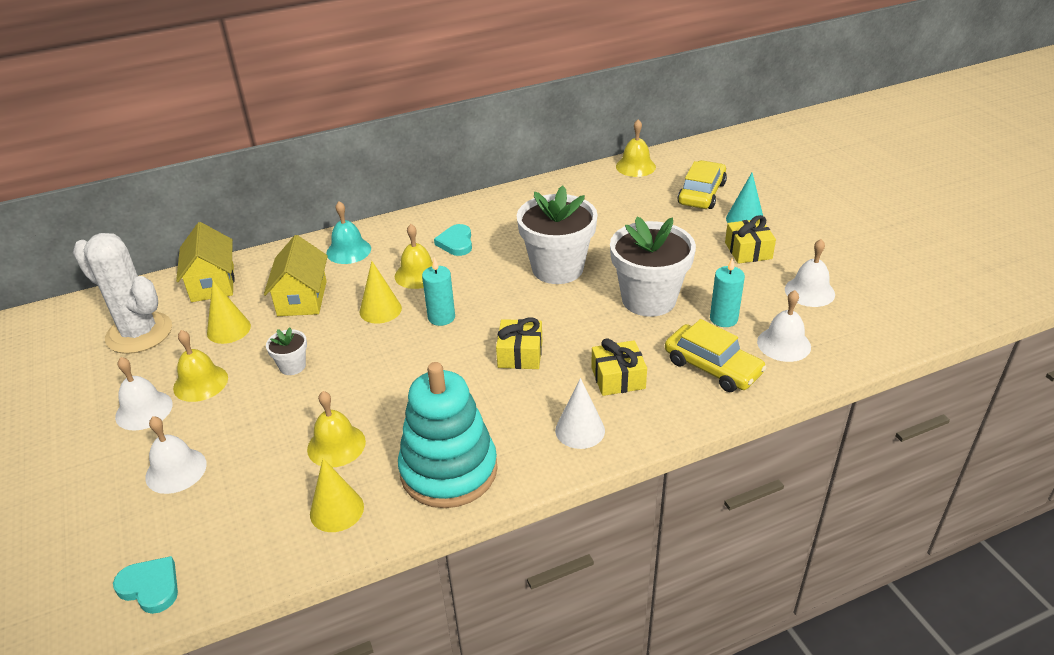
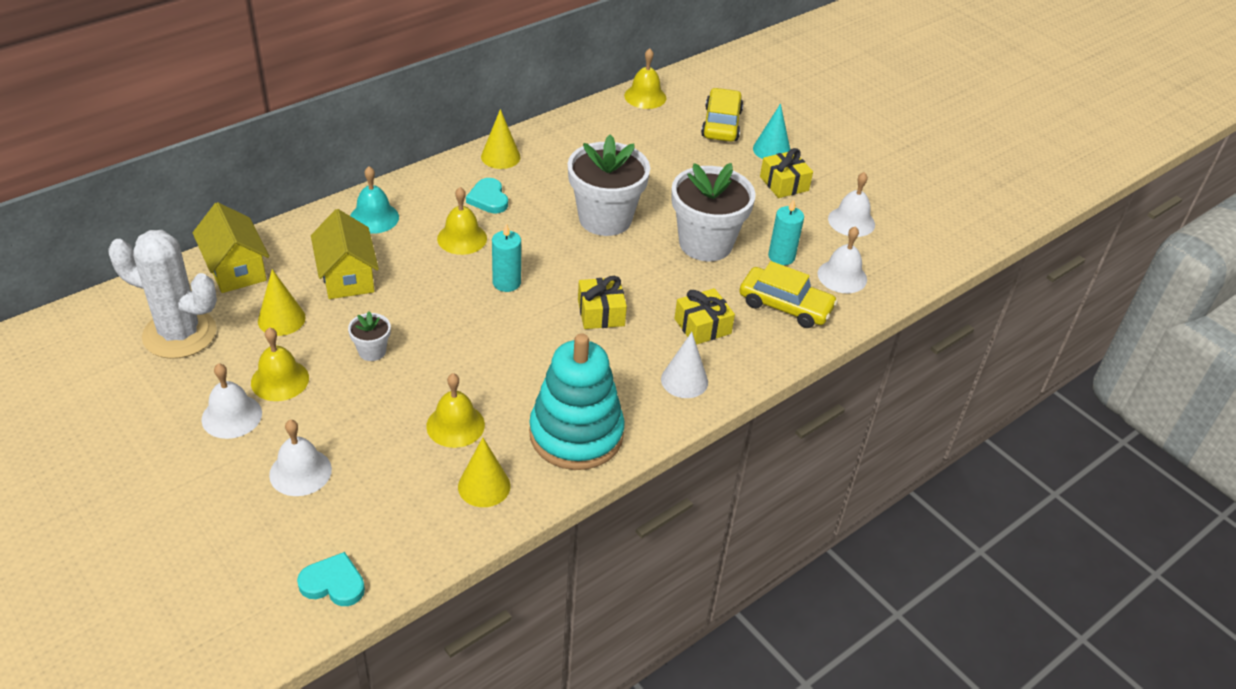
camera: 20 degrees left, 5 degrees up
yellow cone [360,261,402,323] -> yellow cone moved to [481,109,521,169]

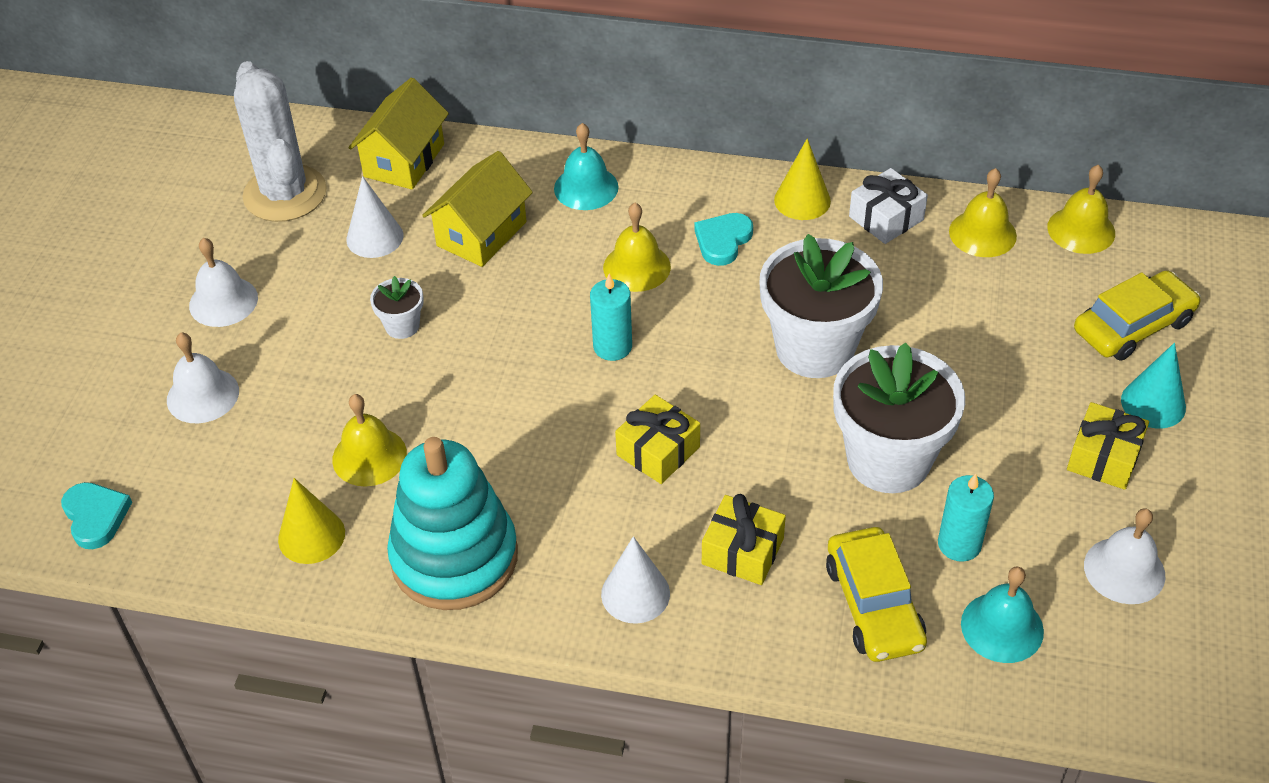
camera: 55 degrees right, 5 degrees up
yellow bell [251,327,309,401] -> yellow bell moved to [949,168,1017,257]
yellow cone [258,269,306,336] -> white cone [346,176,403,258]
white bell [818,226,867,293] -> turquoise bell [961,567,1044,663]
none -> white gift [849,168,928,244]

